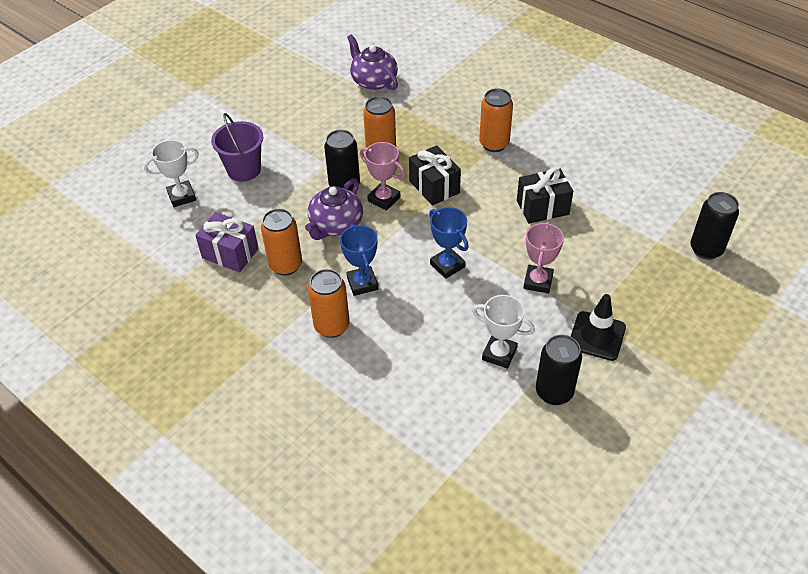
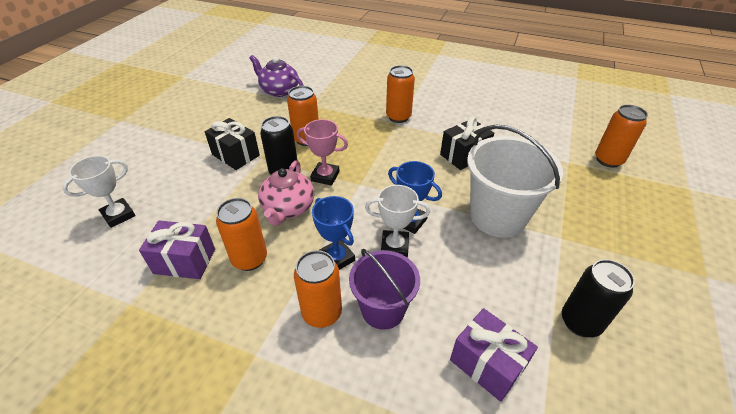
camera: 20 degrees left, 5 degrees down
purple bucket [211,113,263,182] -> purple bucket moved to [349,249,420,330]
purple teapot [305,178,363,240] -> pink teapot [258,160,314,226]
black gift [409,145,461,206] -> black gift moved to [205,118,260,170]
white trophy [472,295,535,369] -> white trophy moved to [365,185,430,257]
pink trophy [523,222,564,294] -> white bucket [467,124,563,238]
black traffic cone [570,294,626,361] -> none
black can [690,192,739,260] -> orange can [595,105,648,168]
none -> purple gift [450,308,538,402]

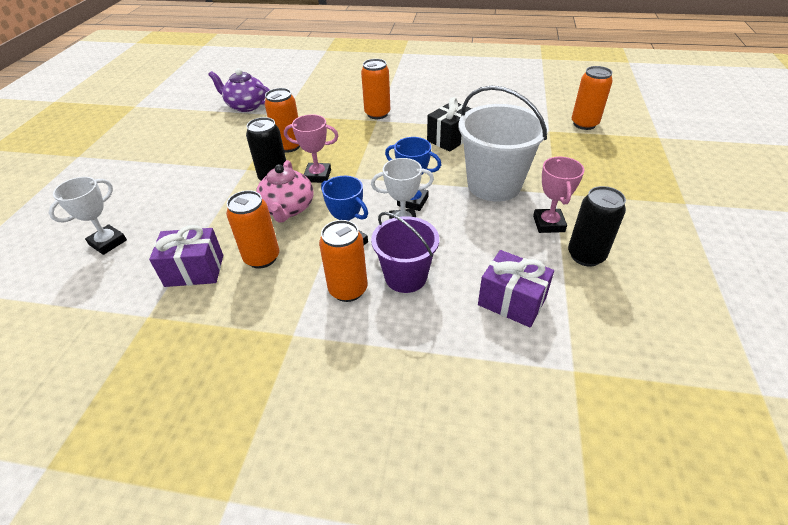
camera: 10 degrees left, 0 degrees up
black gift [205,118,260,170] -> none
none -> pink trophy [533,157,584,233]

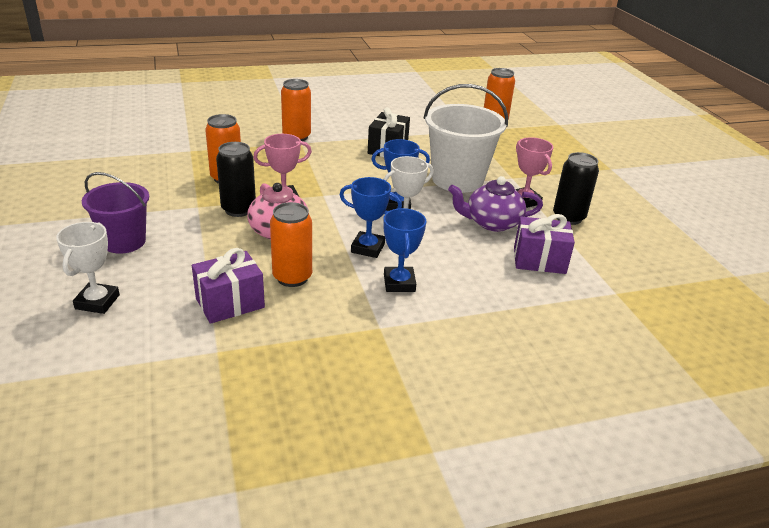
camera: 30 degrees left, 10 degrees down
purple teapot [208,68,269,112] -> purple teapot moved to [448,176,543,232]
orange can [319,220,368,302] -> blue trophy [383,208,426,292]
purple bucket [371,212,439,293] -> purple bucket moved to [82,172,149,254]

